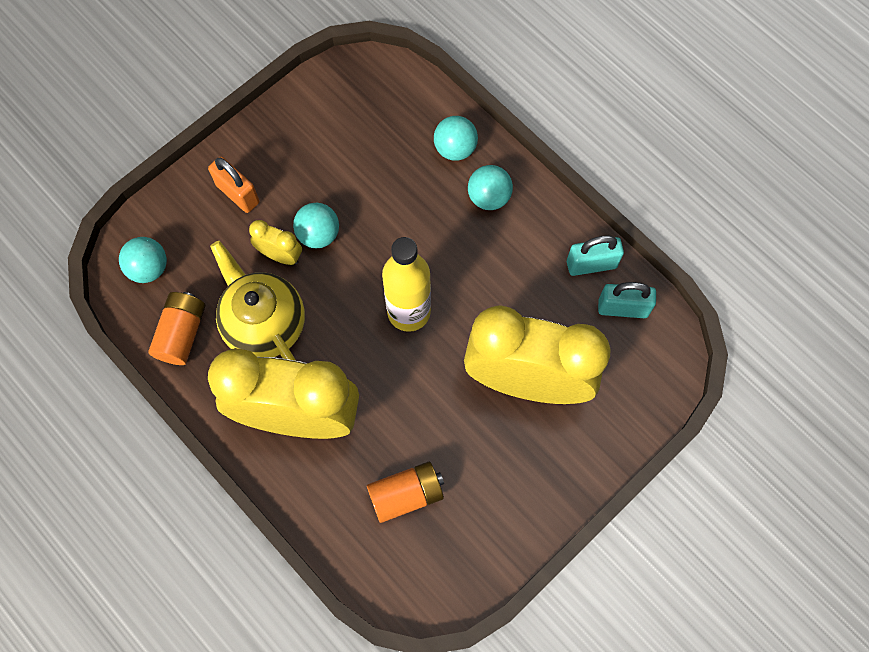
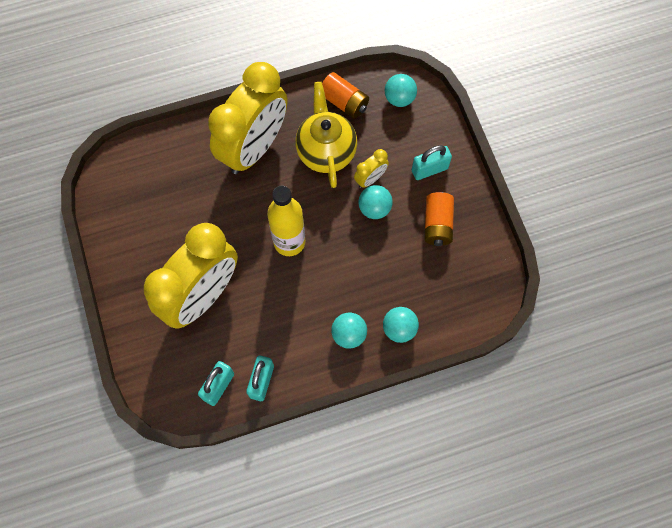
camera: 115 degrees right, 0 degrees up
orange padlock [208,157,259,213] -> turquoise padlock [412,145,452,180]
yellow teapot [210,241,305,361] -> yellow teapot turned 90 degrees counterclockwise [295,82,357,188]
orange battery [367,462,444,523] -> orange battery moved to [424,192,454,246]

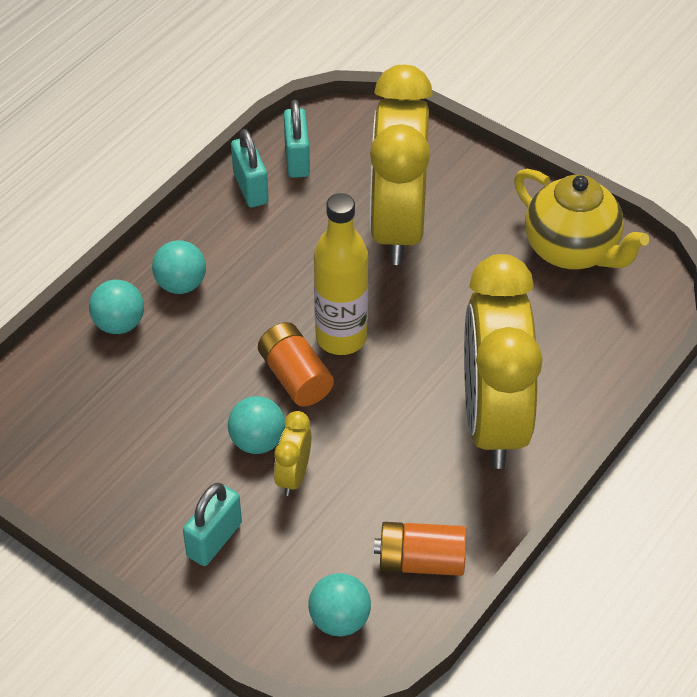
camera: 145 degrees right, 20 degrees down
yellow teapot [295,82,357,188] -> yellow teapot moved to [514,169,649,269]
orange battery [424,192,454,246] -> orange battery moved to [258,322,334,407]

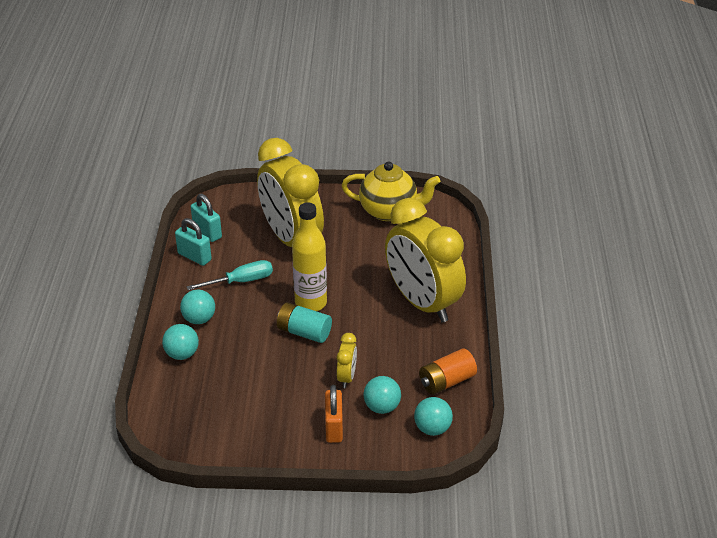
camera: 35 degrees left, 10 degrees down
turquoise padlock [183,483,242,566] -> orange padlock [325,385,343,443]
turquoise ball [228,396,285,454] -> turquoise ball moved to [364,376,401,414]
orange battery [258,322,334,407] -> turquoise battery [277,302,332,343]
yellow clock [274,411,312,496] -> yellow clock turned 150 degrees counterclockwise [337,333,357,388]
none -> turquoise screwdriver [187,260,273,290]

